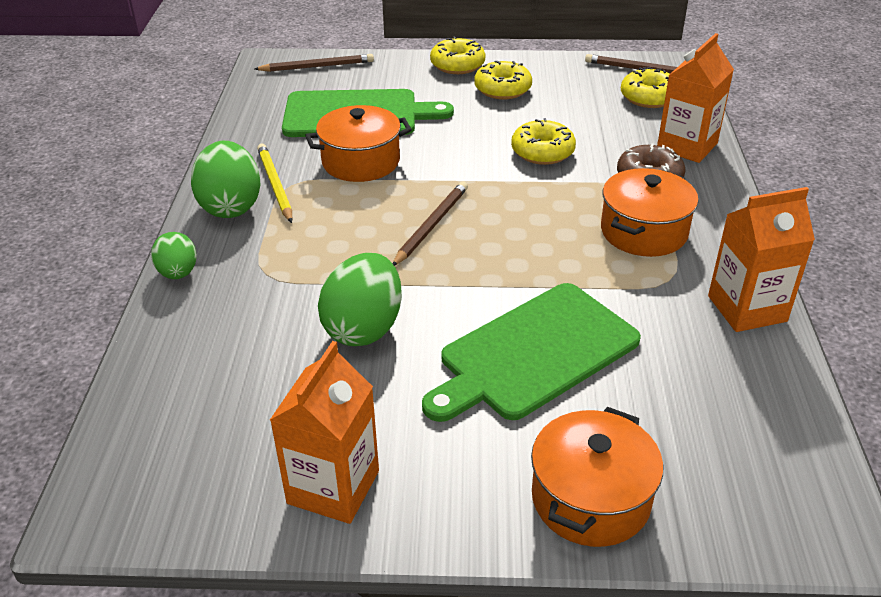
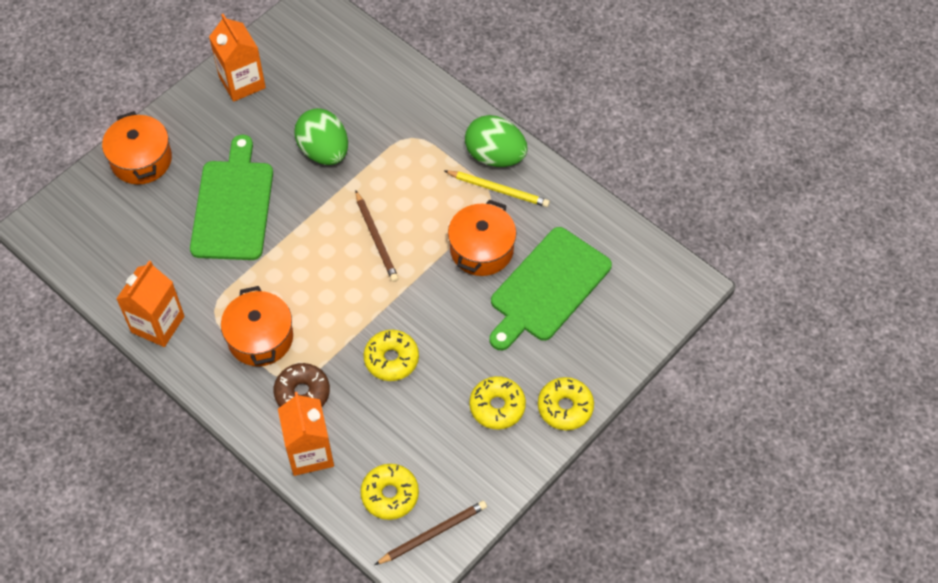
camera: 130 degrees right, 20 degrees up
green egg [151,232,197,279] -> none
brown pencil [255,54,374,72] -> none

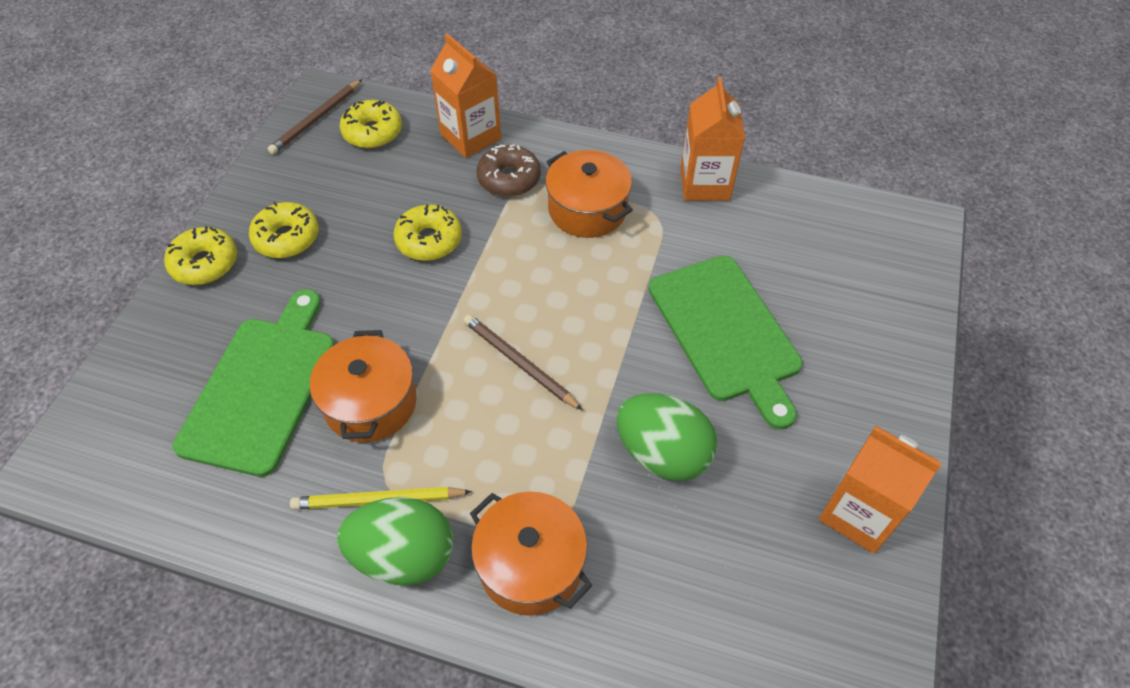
camera: 155 degrees right, 5 degrees down
orange pot [102,111,172,185] -> orange pot moved to [470,492,593,616]

